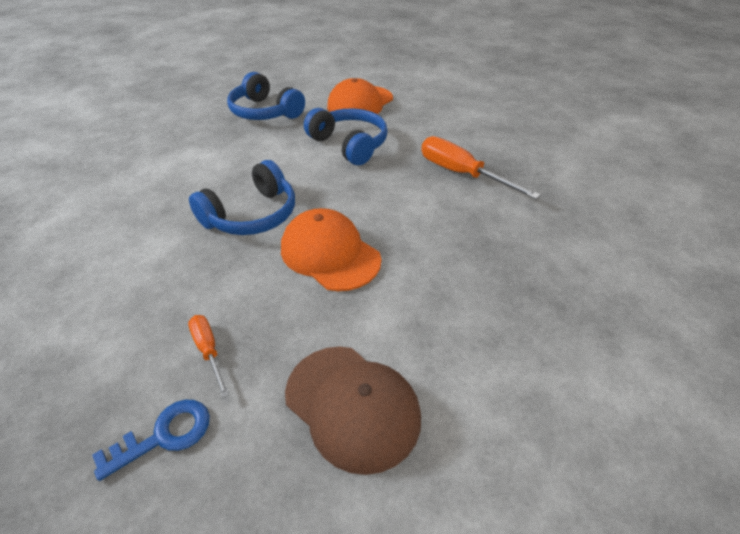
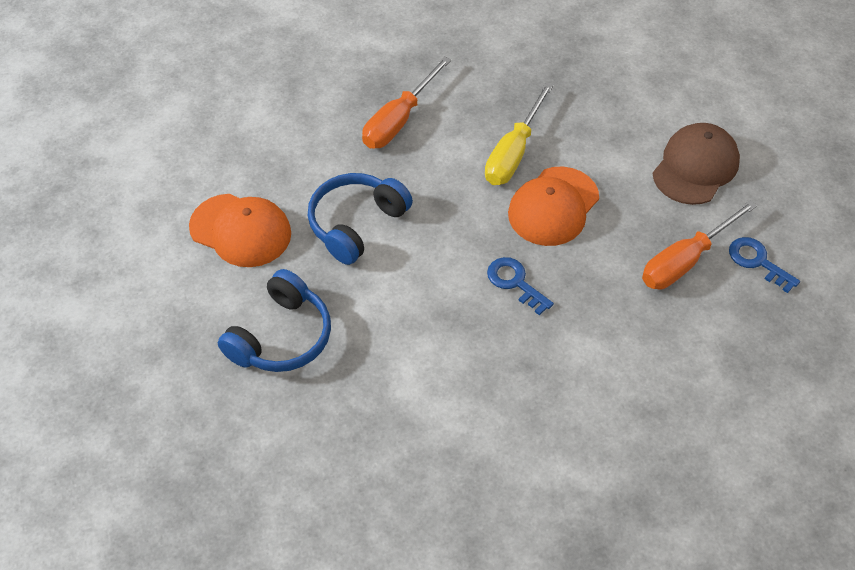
camera: 100 degrees left, 10 degrees up
orange screwdriver [188,315,229,398] -> orange screwdriver [642,200,757,290], size x1.88
blue headphones [189,160,295,235] -> blue key [487,257,554,315]
none -> yellow screwdriver [485,83,553,185]

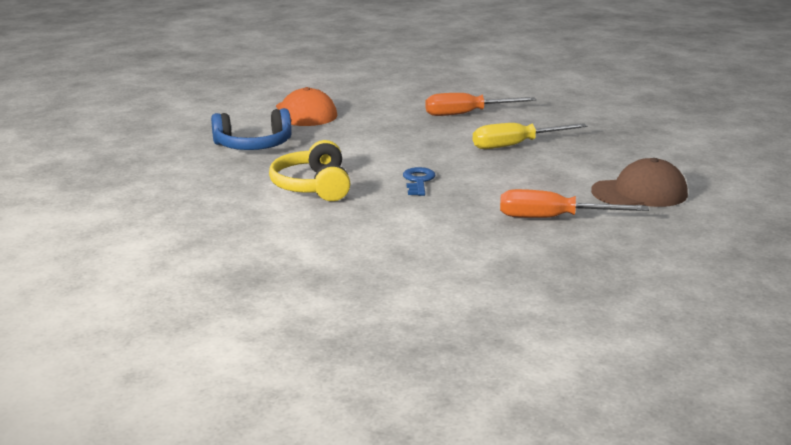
camera: 45 degrees right, 30 degrees down
blue headphones [307,173,413,265] -> none
orange cap [508,167,599,246] -> none
blue key [729,237,800,293] -> none
none -> yellow headphones [269,140,350,201]

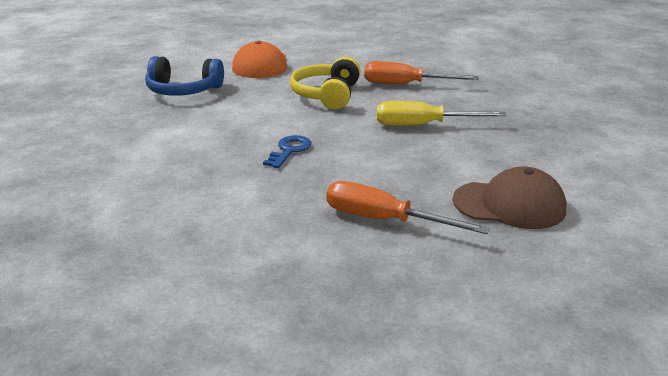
camera: 20 degrees right, 5 degrees up
yellow headphones [269,140,350,201] -> yellow headphones moved to [290,57,361,109]

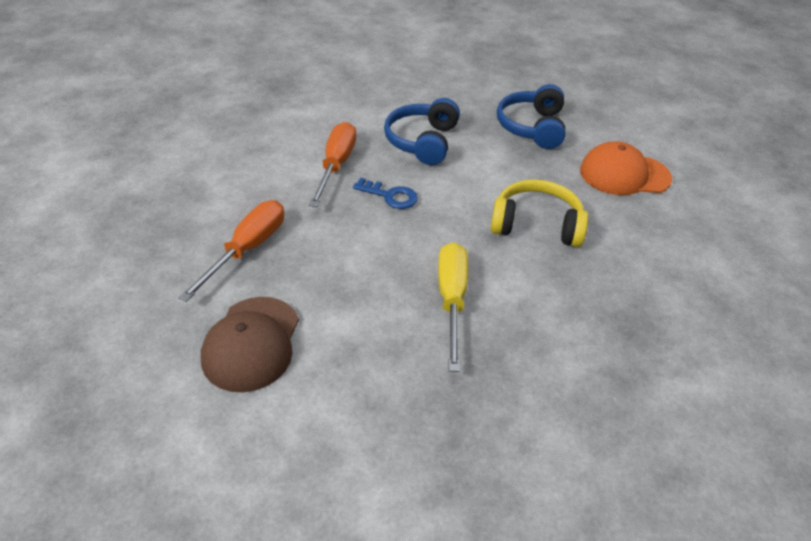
camera: 90 degrees right, 15 degrees up
orange screwdriver [364,61,479,84] -> orange screwdriver moved to [309,122,356,207]
none -> blue headphones [384,98,460,165]

